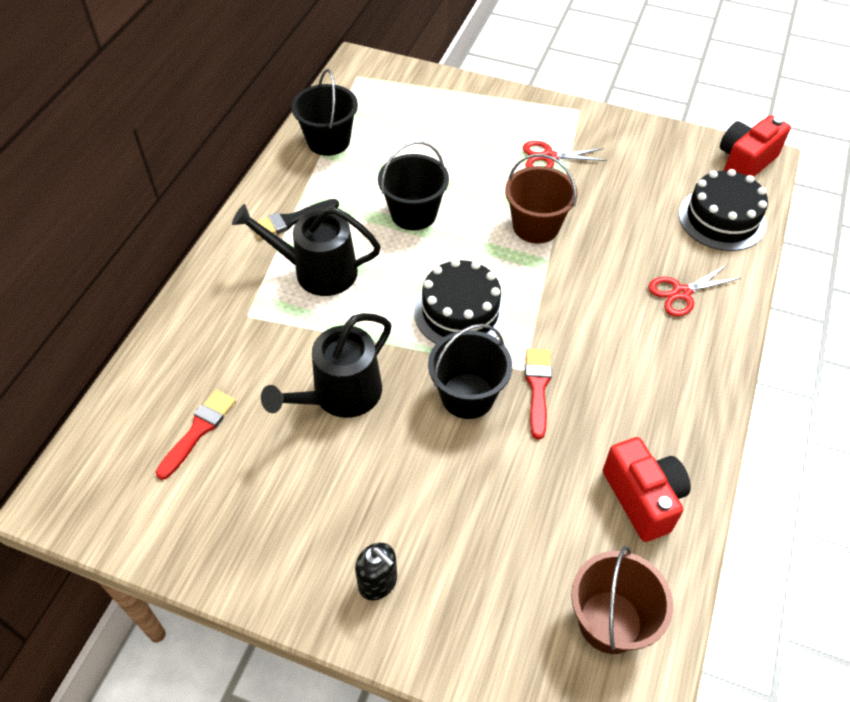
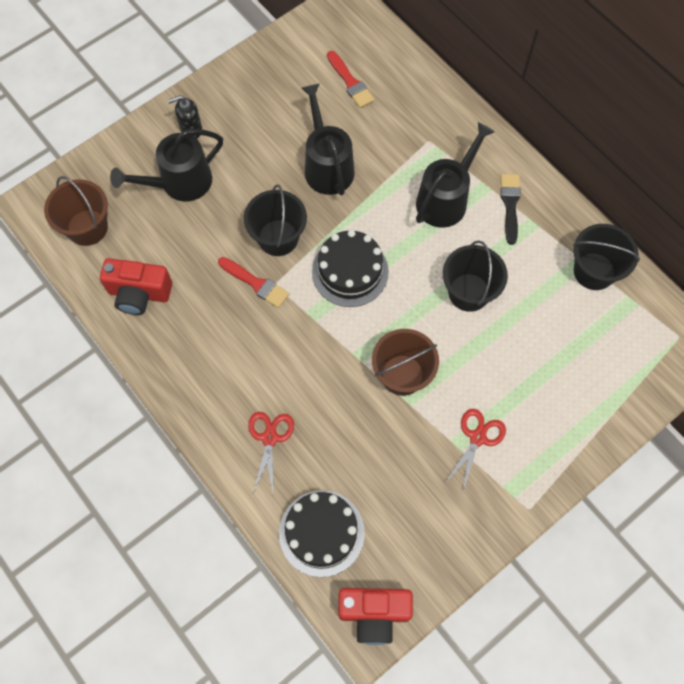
camera: 120 degrees right, 15 degrees up
red camera [720,115,791,177] -> red camera turned 105 degrees clockwise [338,588,413,645]
none -> black watering can [110,129,223,201]

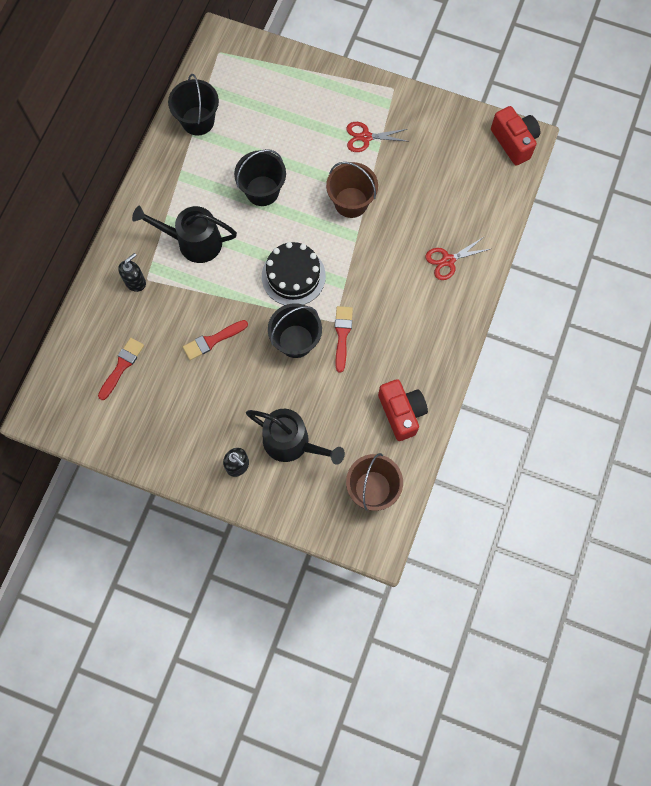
camera: 120 degrees left, 5 degrees up
black cake [279,490,365,577] -> none
black watering can [301,84,355,196] -> red brush [183,320,248,360]
black brush [500,174,521,245] -> none
none -> black soap dispenser [118,253,146,292]

